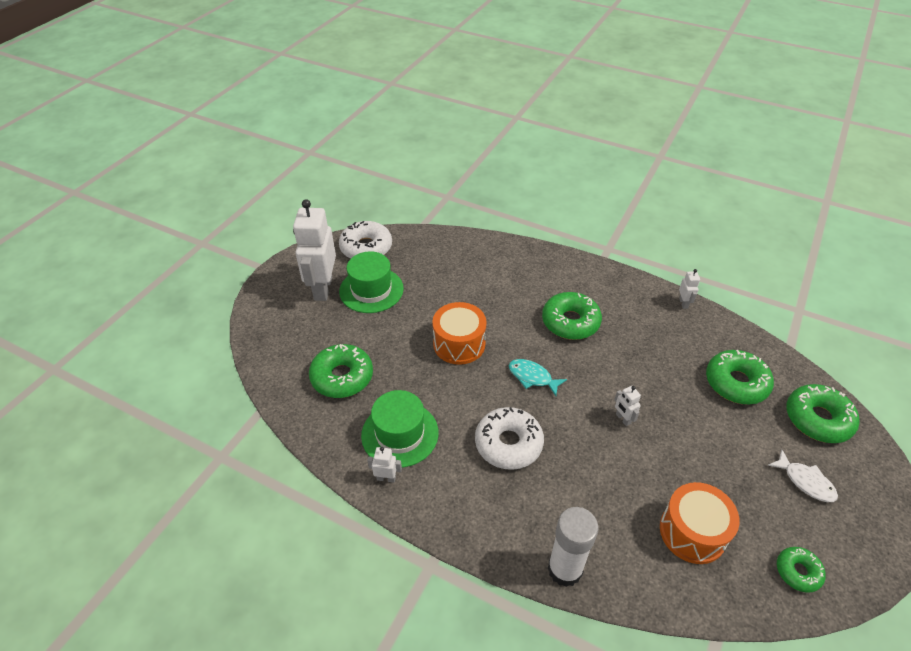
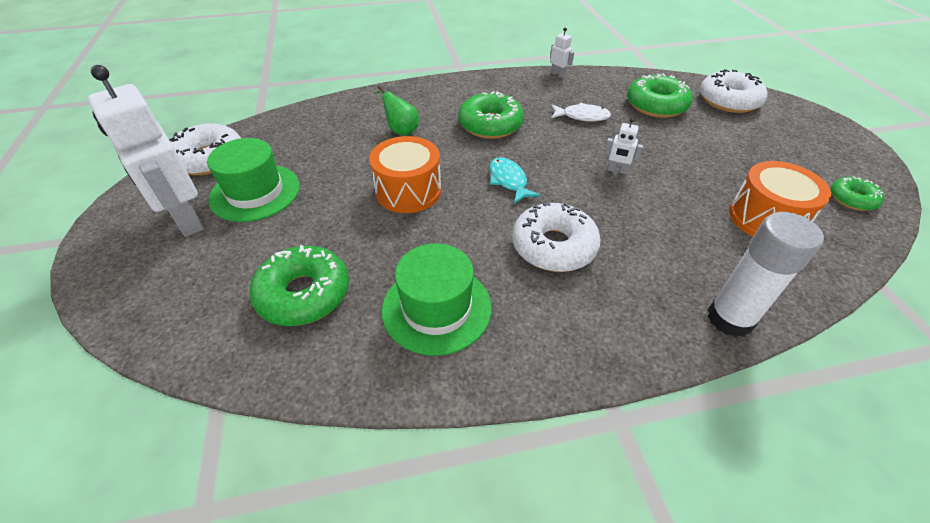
camera: 40 degrees left, 0 degrees up
white robot [367,447,402,483] -> none
turquoise fish [509,359,567,396] -> turquoise fish turned 75 degrees clockwise [489,157,540,204]
white fish [768,449,838,502] -> white fish moved to [551,103,611,122]
green donut [786,384,859,443] -> white donut [700,69,768,113]
none -> green pear [374,86,419,136]

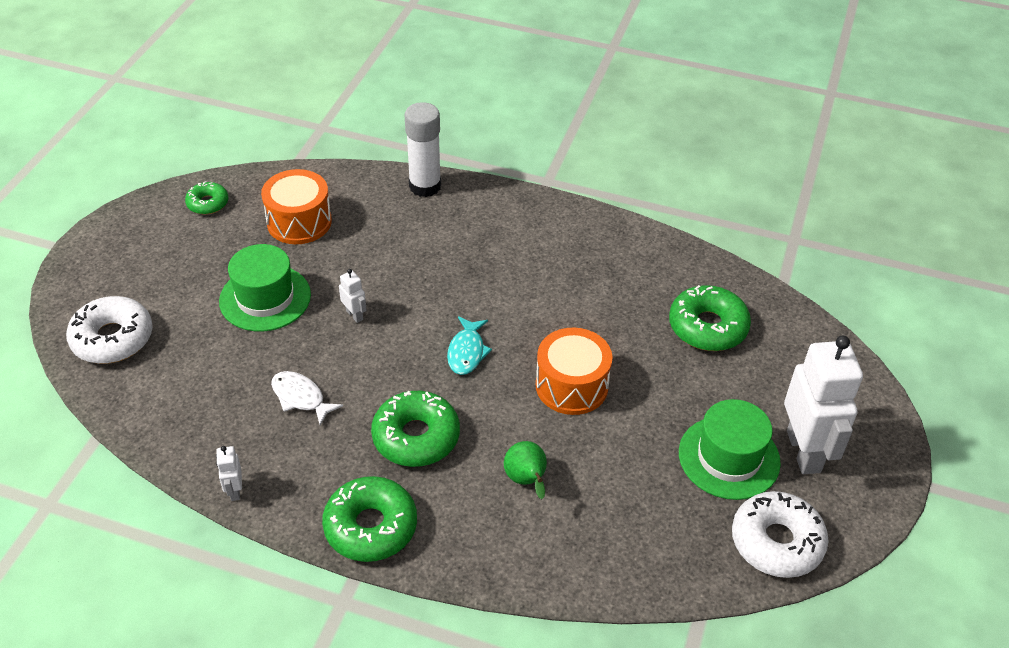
camera: 150 degrees left, 0 degrees up
green hat [382,244,492,356] -> green hat moved to [219,244,311,332]
white donut [512,201,601,272] -> none
green donut [627,74,693,118] -> green donut moved to [322,476,417,562]

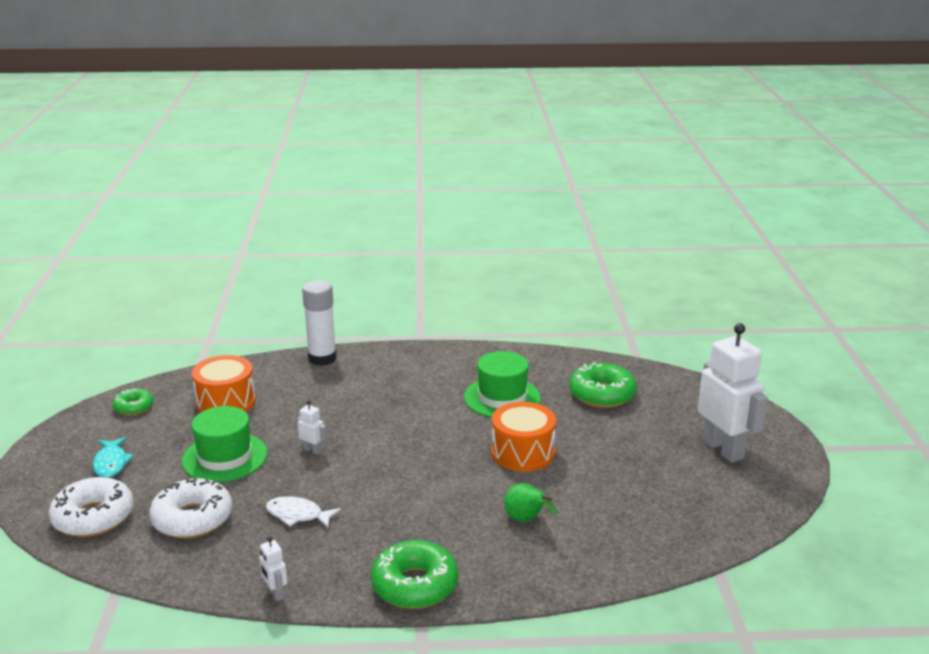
camera: 20 degrees left, 20 degrees down
green donut [371,391,460,467] -> none
turquoise fish [447,316,492,375] -> turquoise fish moved to [93,437,134,478]
green hat [679,399,781,500] -> green hat moved to [464,351,541,417]
white donut [732,491,829,578] -> white donut moved to [149,478,232,538]

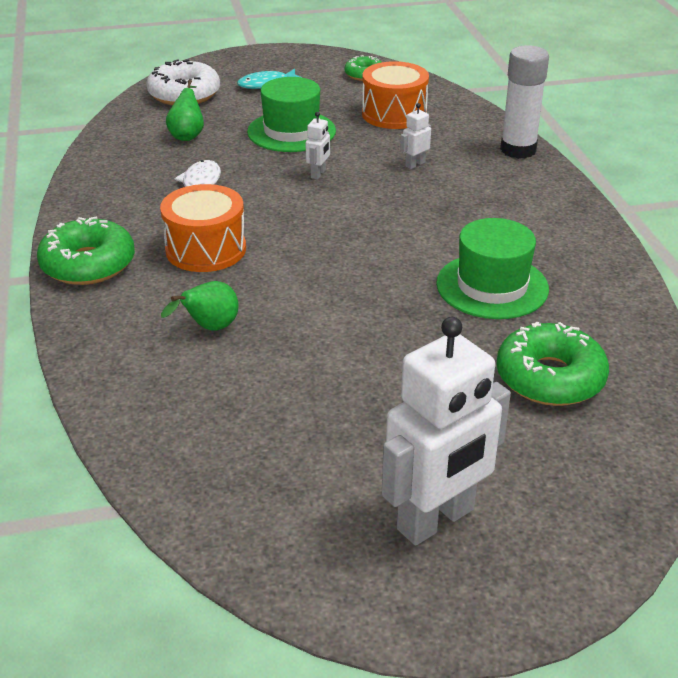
camera: 80 degrees right, 10 degrees up
white donut [149,478,232,538] -> green pear [166,80,204,141]
white robot [259,536,287,601] -> white robot moved to [400,103,431,169]
orange drum [491,402,556,472] -> orange drum moved to [160,184,246,272]

